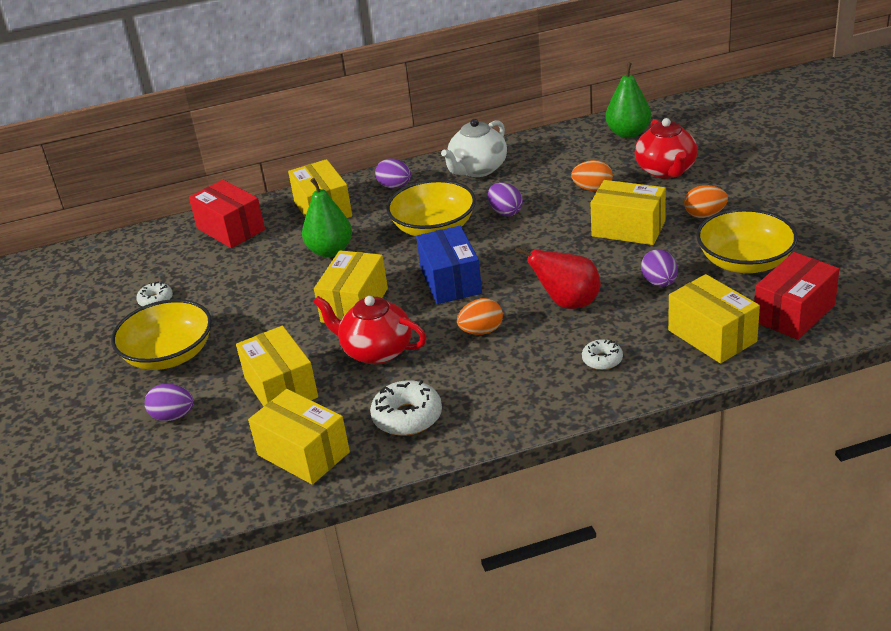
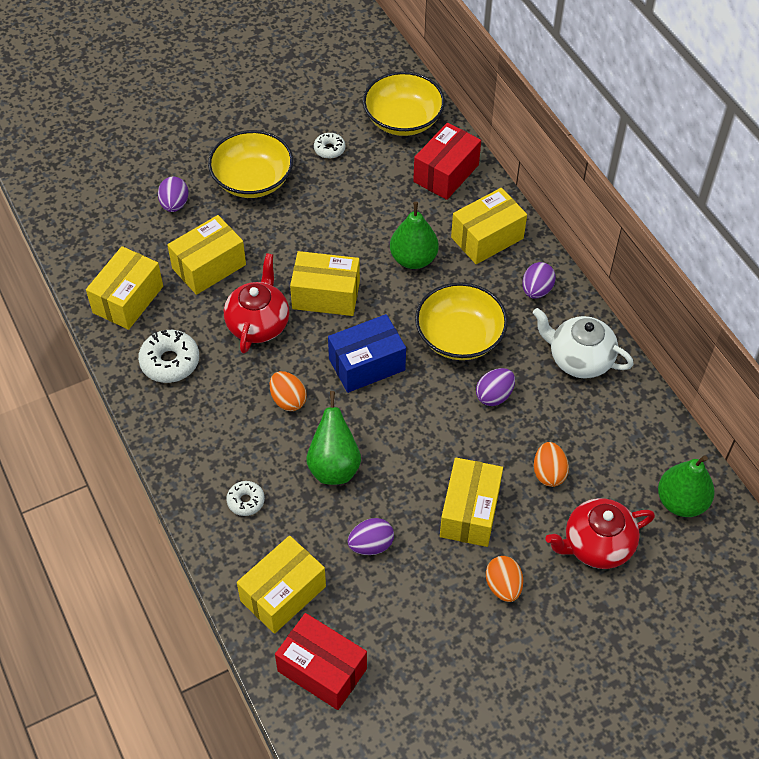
camera: 75 degrees right, 20 degrees up
red pear [515,247,601,309] -> green pear [307,391,361,485]
yellow bowl [696,208,798,273] -> yellow bowl moved to [363,71,445,136]

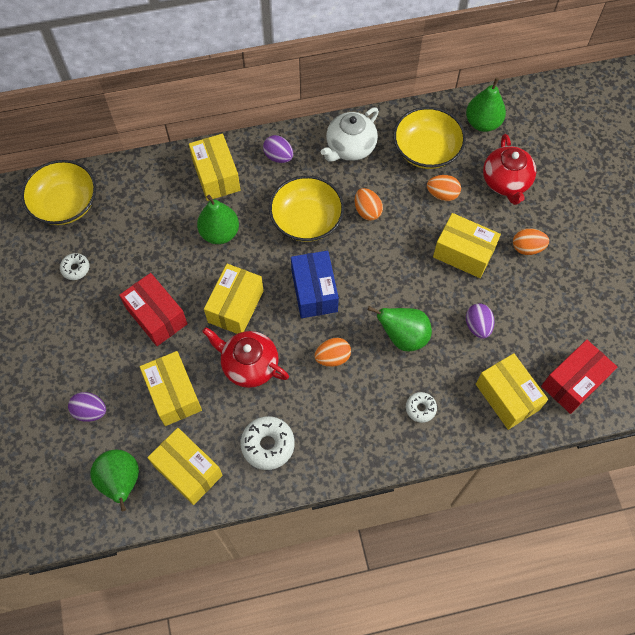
camera: 75 degrees left, 10 degrees up
yellow bowl [208,130,293,198] -> yellow bowl moved to [393,107,466,169]
red box [413,122,481,200] -> red box moved to [119,273,188,346]
purple egg [476,368,515,406] -> orange egg [355,188,383,221]
none -> green pear [90,450,139,511]

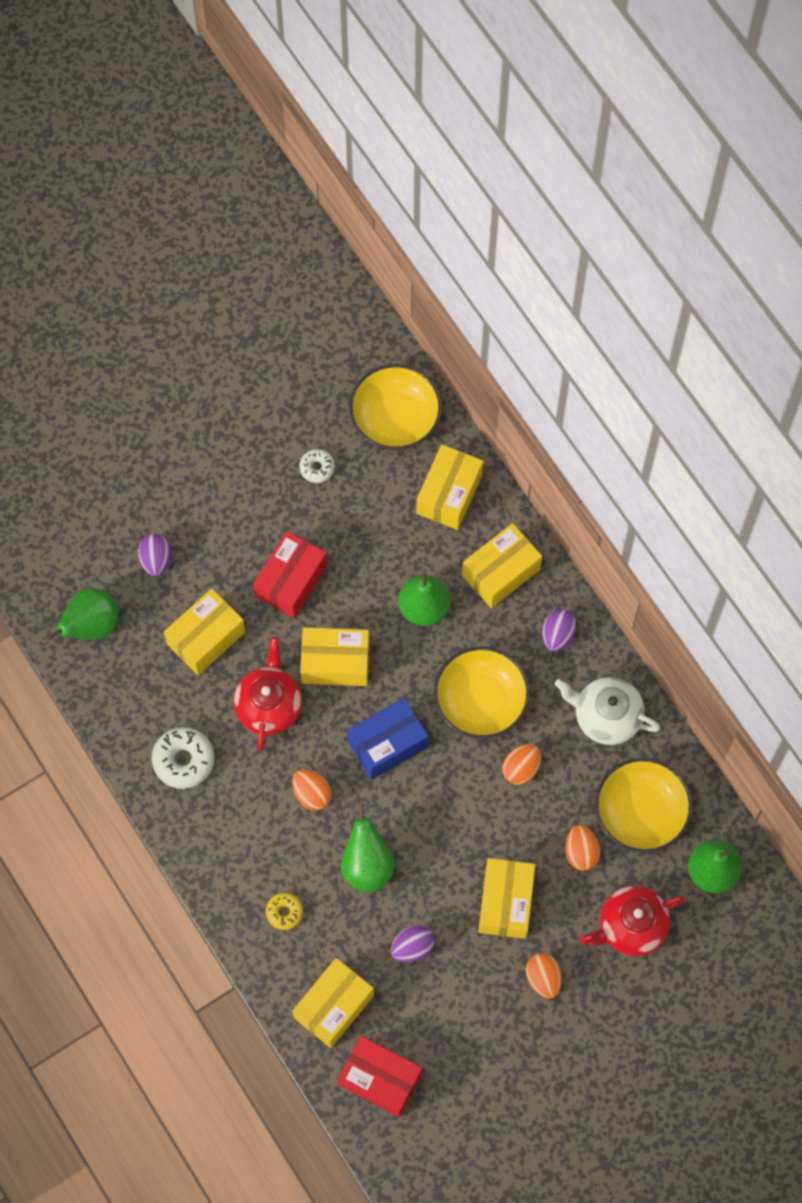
camera: 70 degrees right, 5 degrees up
yellow box [147,428,223,505] -> yellow box moved to [416,444,483,530]
white donut [406,392,437,423] -> yellow donut [266,893,303,930]

